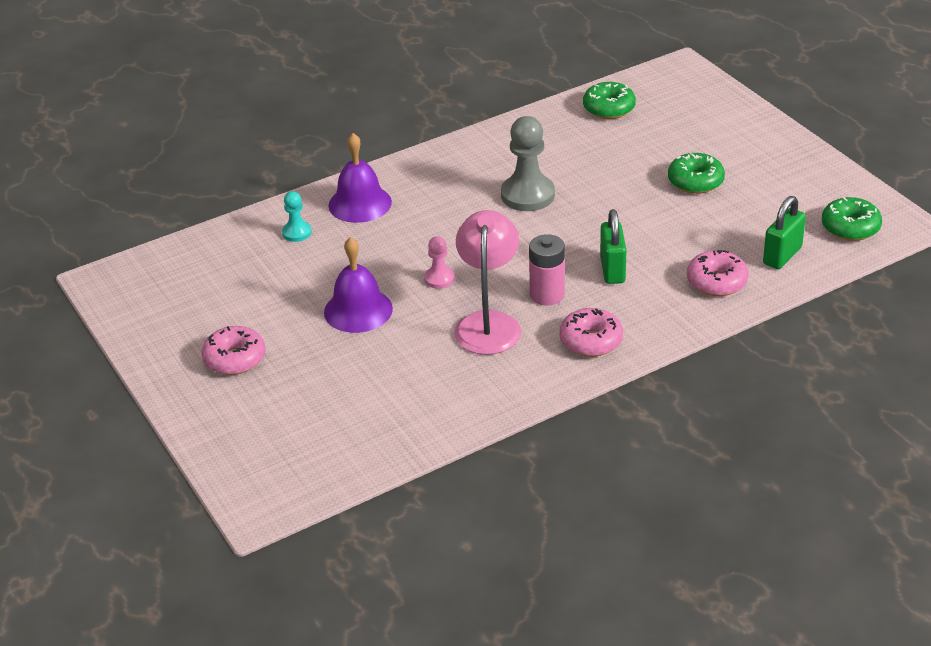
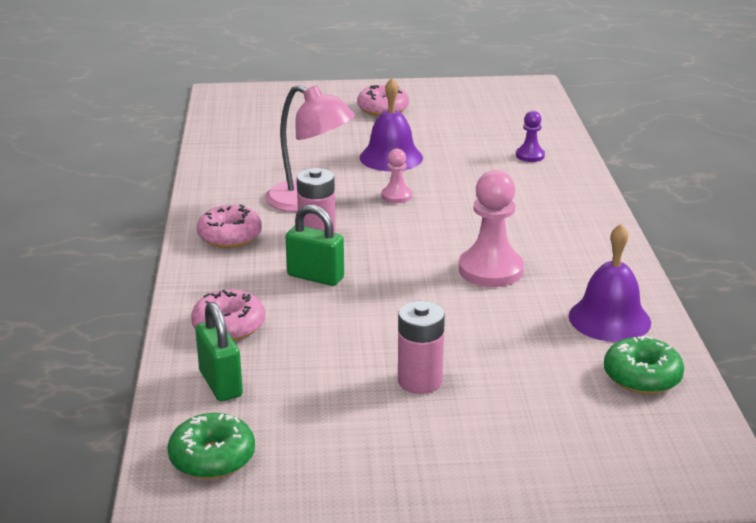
camera: 115 degrees right, 10 degrees down
turquoise pawn [282,191,312,242] -> purple pawn [516,111,545,162]
purple bell [328,133,392,223] -> purple bell moved to [569,224,651,342]
grey pawn [501,116,555,211] -> pink pawn [459,170,524,287]
green donut [668,153,725,194] -> pink battery [398,301,445,394]

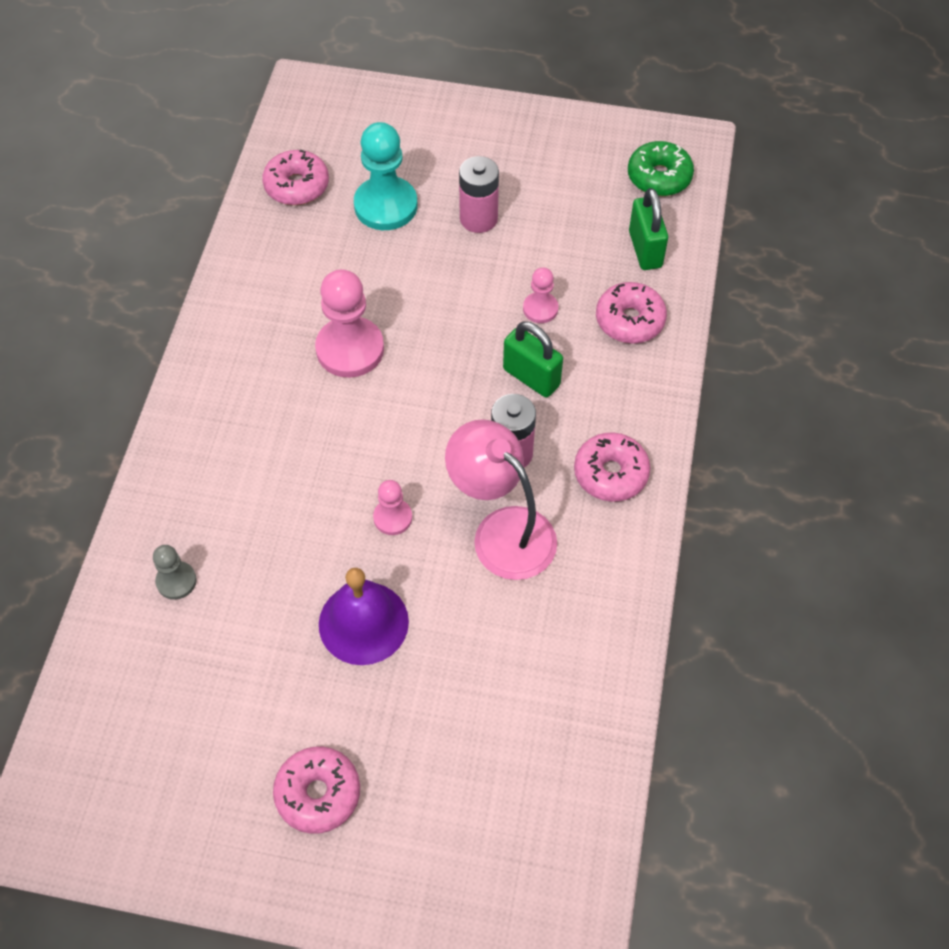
camera: 165 degrees left, 30 degrees up
purple pawn [516,111,545,162] -> grey pawn [153,545,197,600]
purple bell [569,224,651,342] -> none
green donut [604,336,684,394] -> pink donut [262,149,329,205]
none -> turquoise pawn [354,122,417,230]
none -> pink pawn [523,267,558,323]

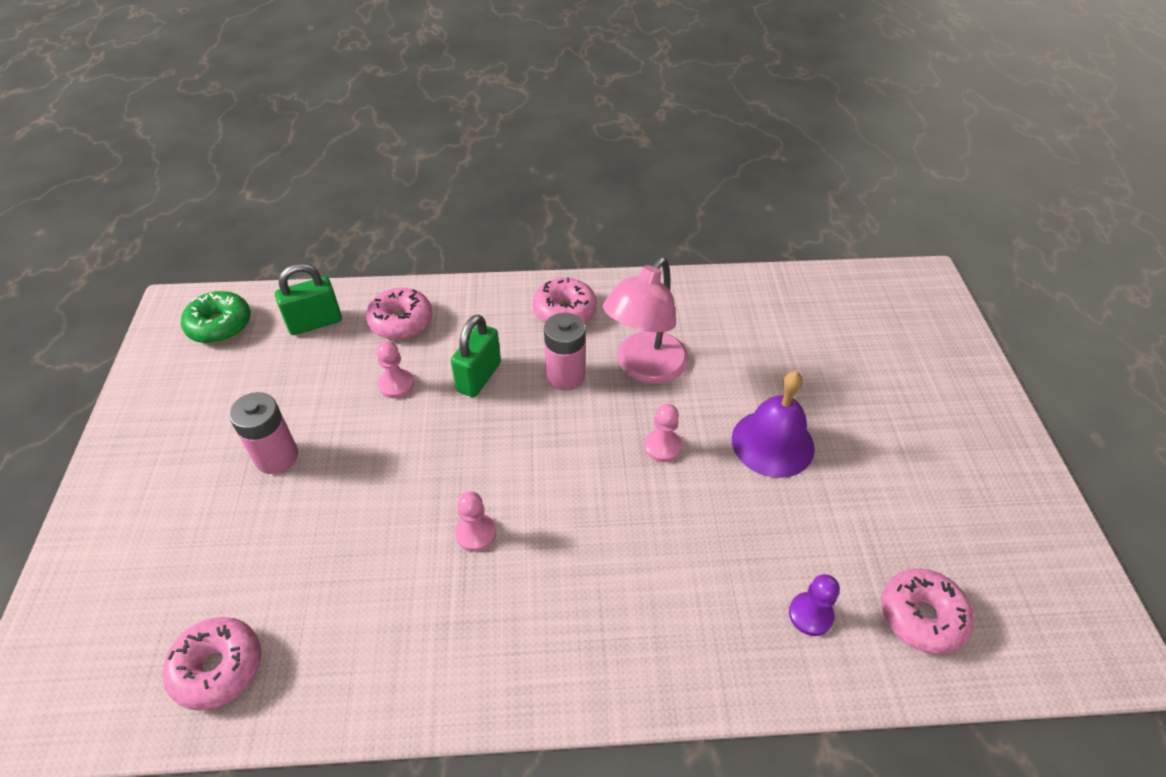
camera: 105 degrees left, 10 degrees down
grey pawn [153,545,197,600] -> purple pawn [789,574,840,636]
pink donut [273,747,360,834] -> pink donut moved to [881,569,974,654]
pink pawn [315,269,384,378] -> pink pawn [455,491,496,552], size x0.53
turquoise pawn [354,122,417,230] -> none

